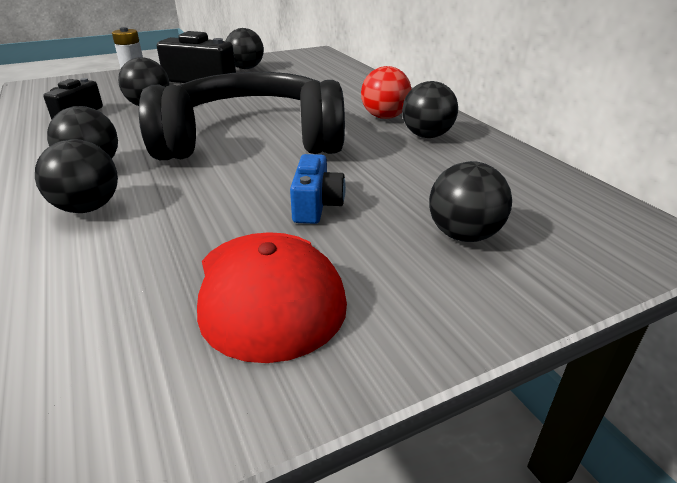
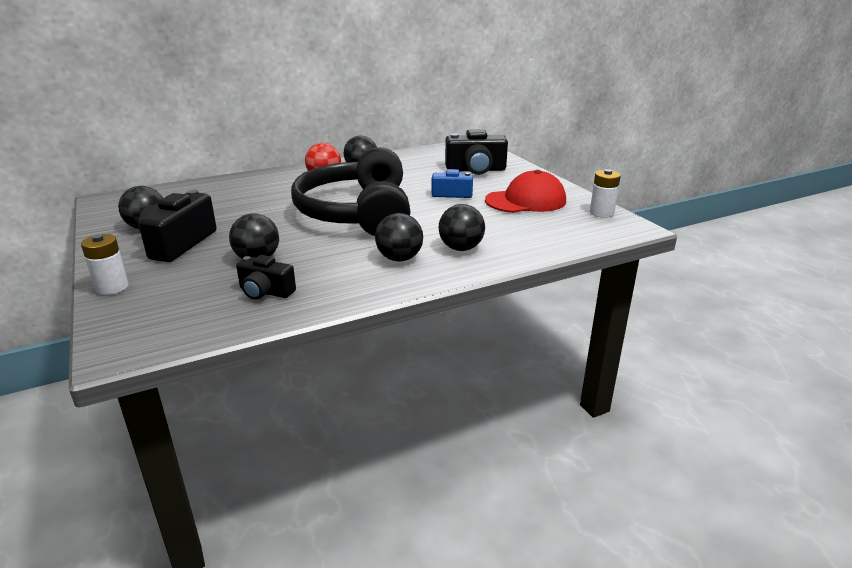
camera: 90 degrees left, 5 degrees down
black ball [429,161,512,242] -> black camera [445,129,508,175]
none -> white battery [590,169,621,218]

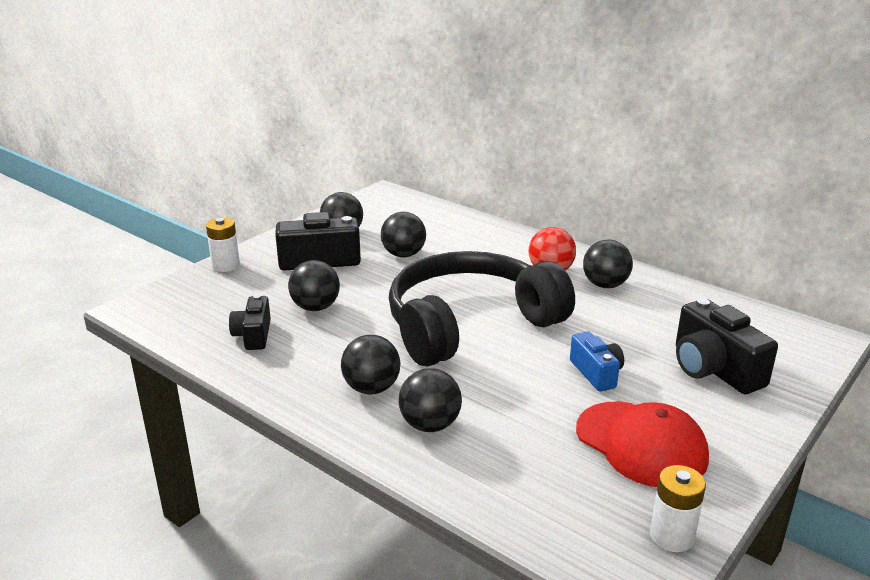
camera: 65 degrees right, 0 degrees up
none -> black ball [381,212,426,257]

